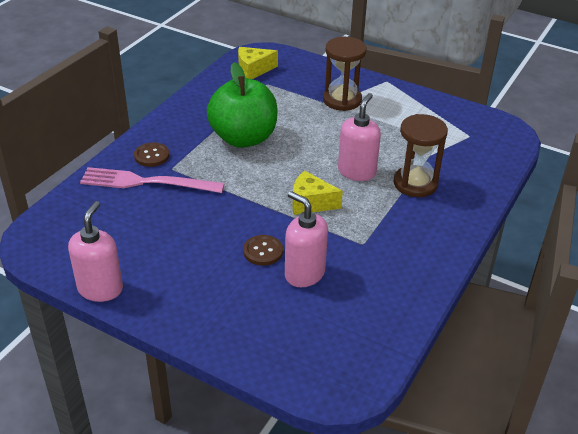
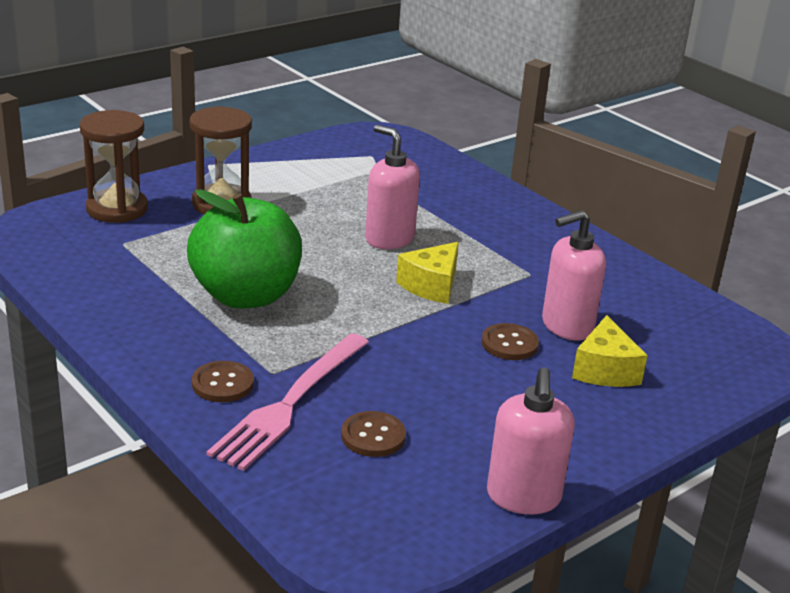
camera: 70 degrees left, 10 degrees down
pink soap dispenser [68,201,123,302] -> pink soap dispenser turned 120 degrees counterclockwise [487,367,575,514]
yellow cheese [238,47,278,79] -> yellow cheese moved to [572,315,648,387]
brown hourglass [394,114,448,197] -> brown hourglass moved to [80,110,148,223]
none -> brown button [341,411,406,457]

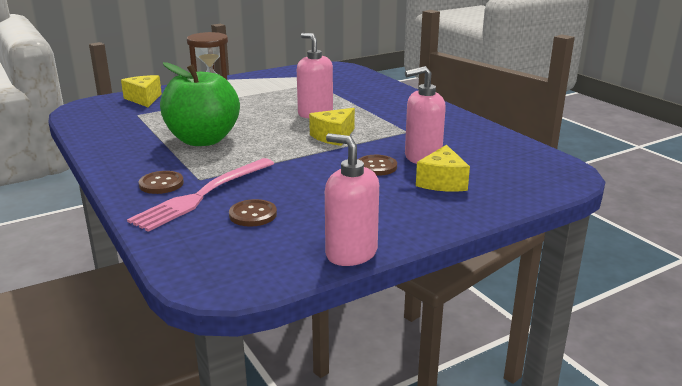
camera: 10 degrees right, 5 degrees down
brown hourglass [80,110,148,223] -> yellow cheese [121,75,162,107]
pink soap dispenser [487,367,575,514] -> pink soap dispenser turned 120 degrees clockwise [325,133,379,266]

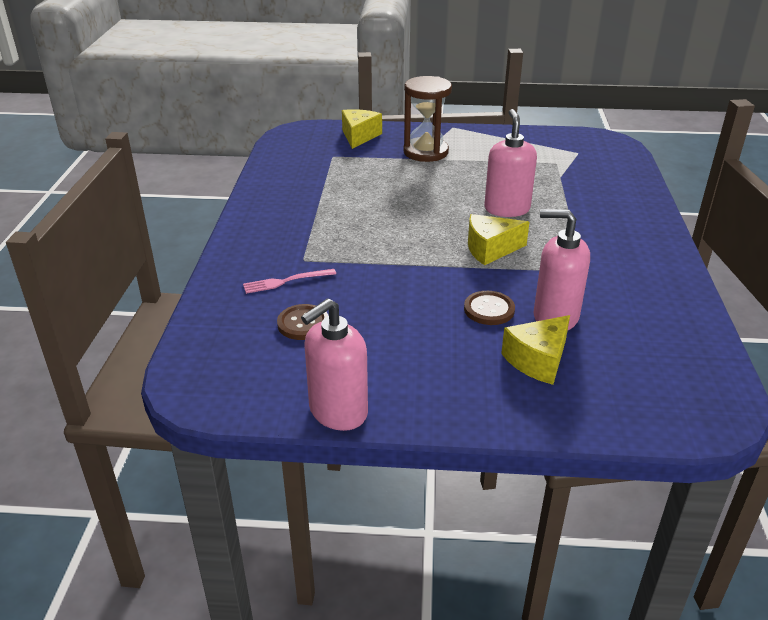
camera: 35 degrees right, 10 degrees up
pink fork [127,158,274,232] -> pink fork [243,269,336,294], size x0.49
brown button [139,171,184,194] -> none
green apple [160,62,240,146] -> none
pink soap dispenser [325,133,379,266] -> pink soap dispenser turned 120 degrees counterclockwise [301,298,368,431]

